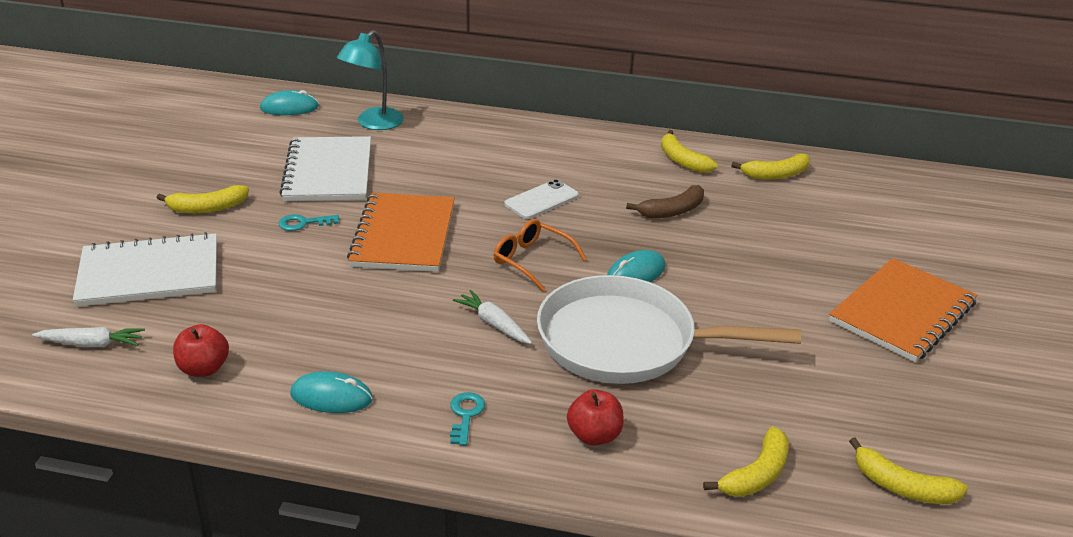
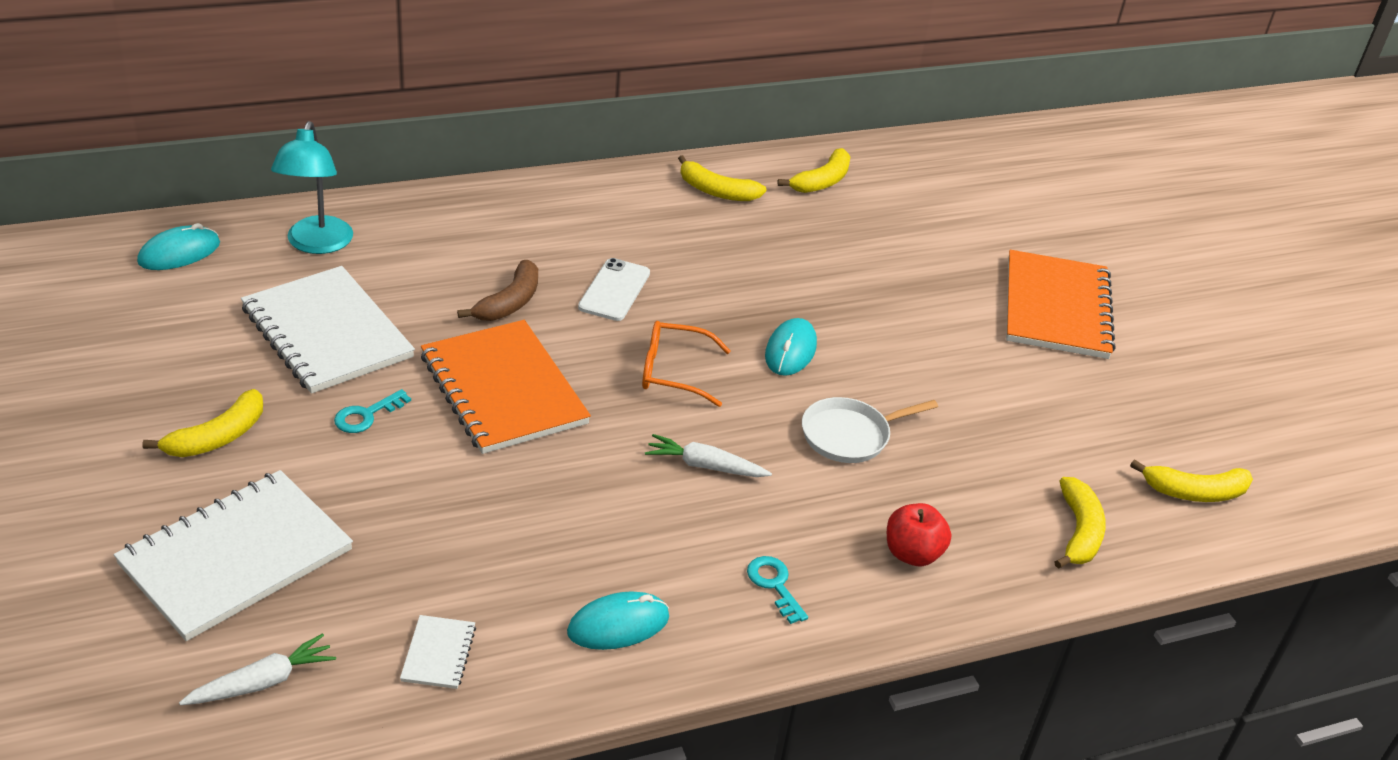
camera: 35 degrees left, 5 degrees up
red apple [173,324,229,377] -> white notebook [400,615,476,689]
white pan [537,275,801,384] -> white pan [802,397,938,463], size x0.49
brown banana [626,185,704,218] -> brown banana moved to [457,260,538,321]

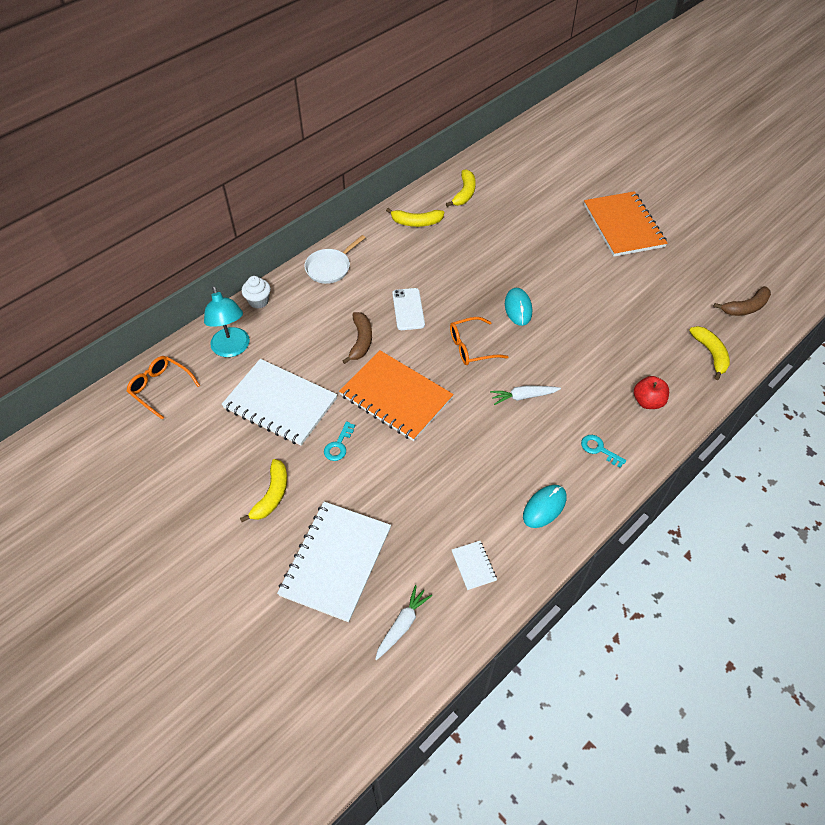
camera: 20 degrees left, 15 degrees up
turquoise mouse [137,223,220,270] -> orange glasses [127,356,200,420]
white pan [802,397,938,463] -> white pan moved to [304,235,366,284]
yellow banana [1130,459,1253,502] -> brown banana [713,286,771,316]
none -> white cupcake [242,276,271,309]

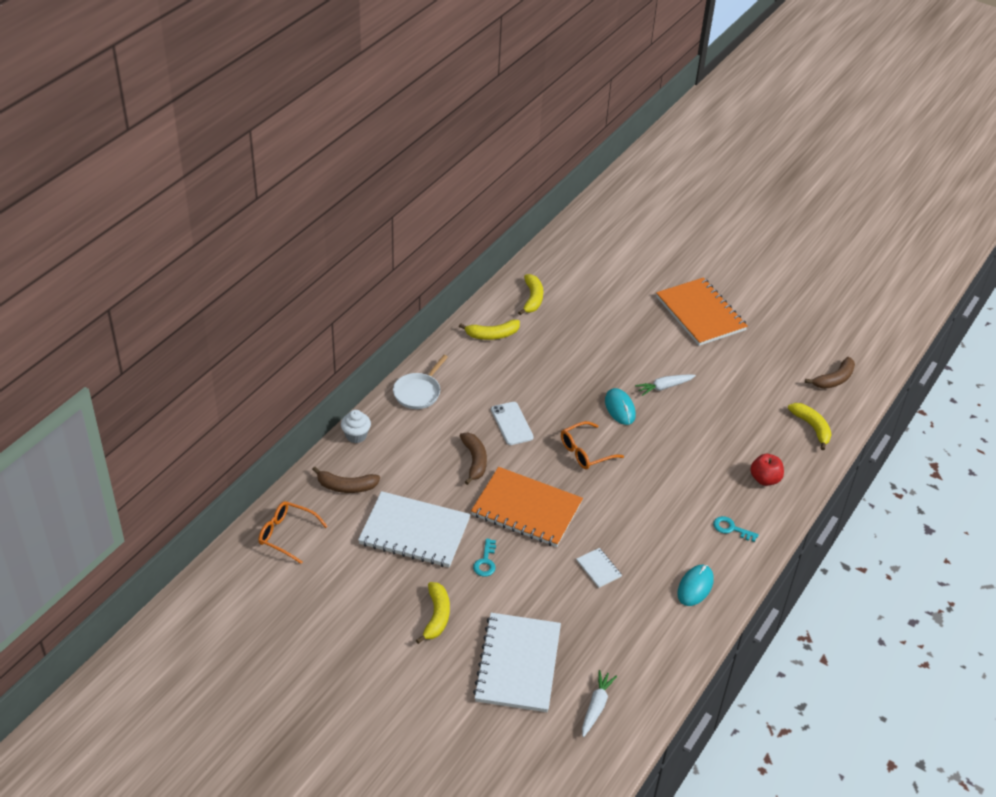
camera: 15 degrees left, 10 degrees down
turquoise lamp [204,286,250,357] -> brown banana [312,467,380,493]
white notebook [452,541,497,590] -> white notebook moved to [577,548,622,588]
white carrot [490,385,561,405] -> white carrot moved to [635,374,696,396]

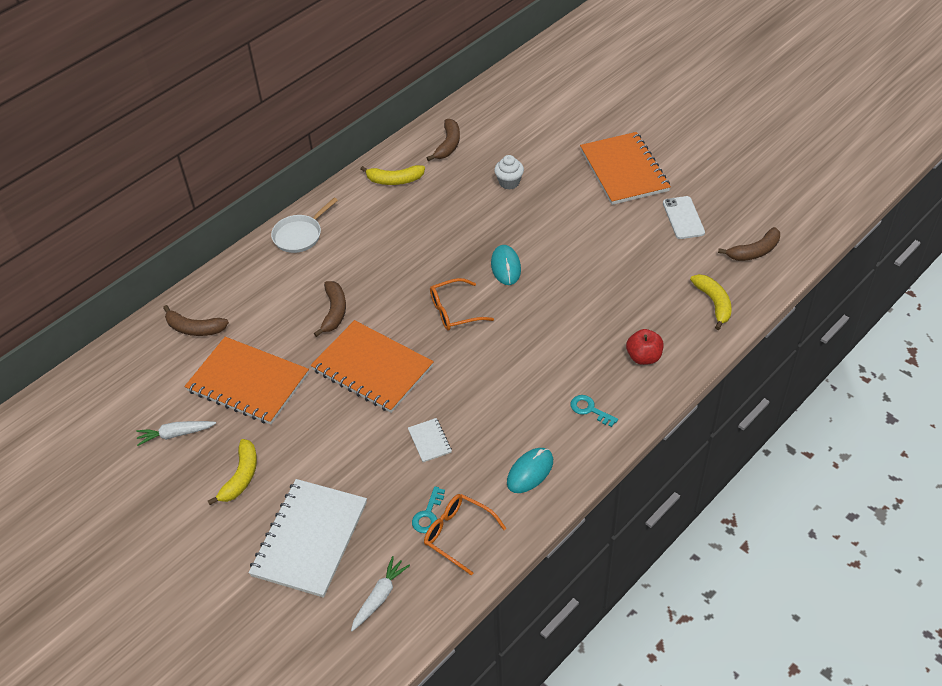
camera: 15 degrees right, 5 degrees up
orange glasses [258,501,328,564] -> orange glasses moved to [424,494,507,576]
white cupcake [341,410,371,443] -> white cupcake moved to [494,155,524,189]
white notebook [358,491,470,567] -> orange notebook [184,337,309,425]
turquoise key [473,539,496,577] -> turquoise key moved to [412,486,445,533]
white phone [491,402,534,445] -> white phone moved to [663,196,705,239]
yellow banana [518,274,543,315] -> brown banana [427,119,460,161]
white carrot [635,374,696,396] -> white carrot moved to [136,421,216,446]

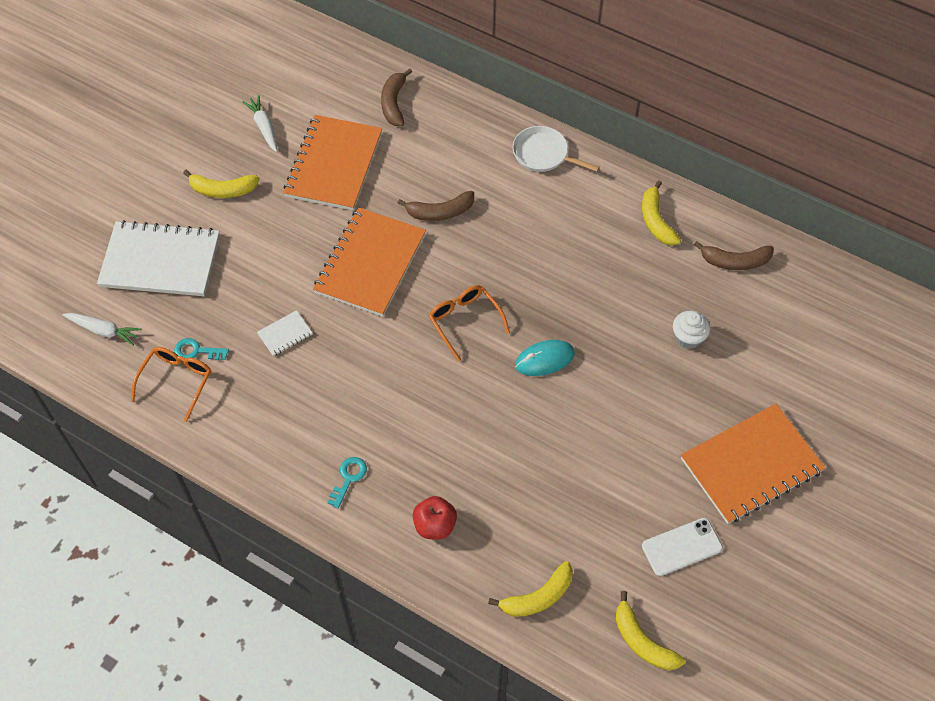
camera: 75 degrees right, 10 degrees up
turquoise mouse [507,448,553,493] -> none
brown banana [718,227,780,261] -> yellow banana [615,591,685,670]

